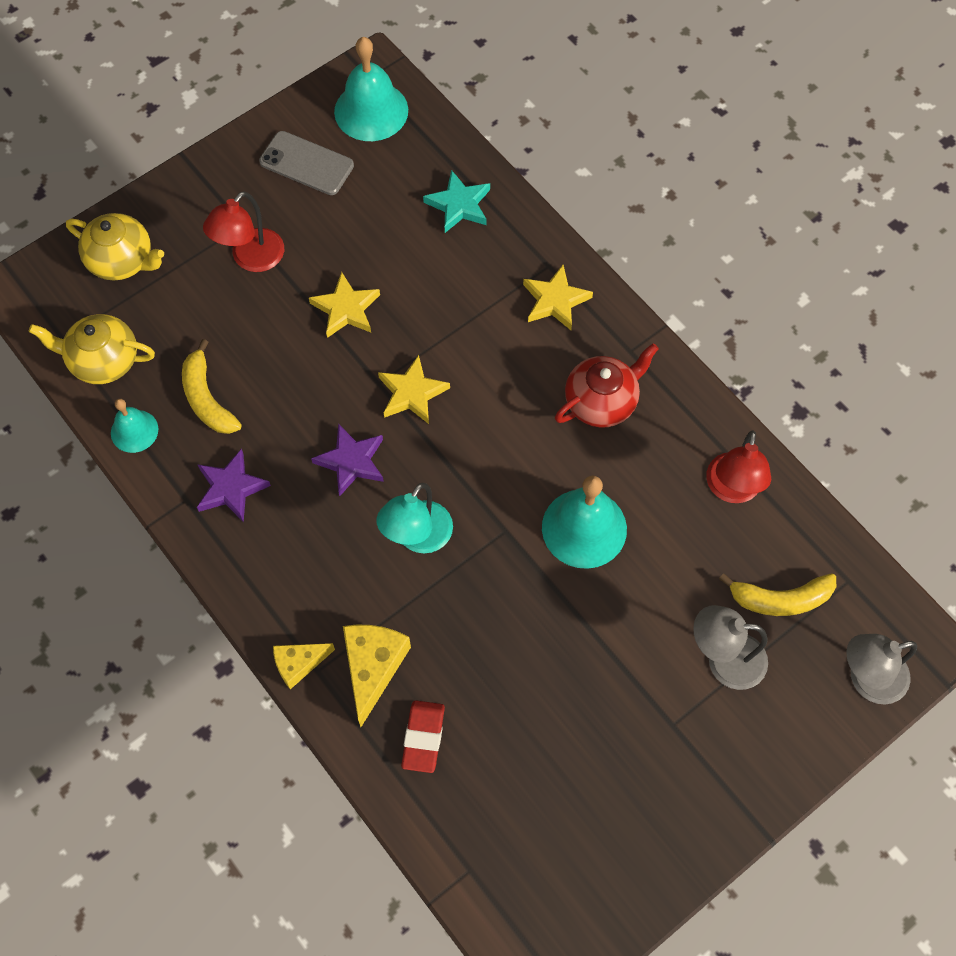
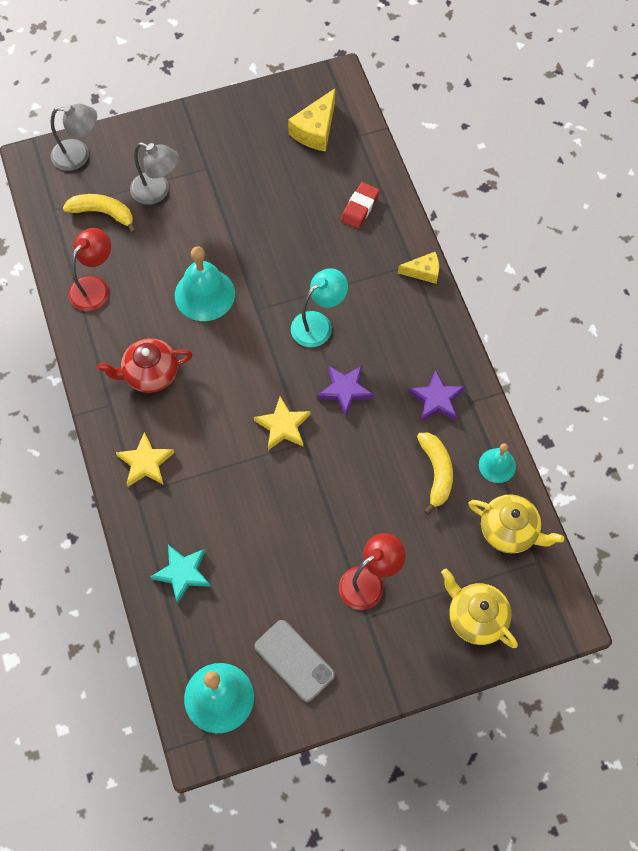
camera: 160 degrees left, 0 degrees up
yellow star [309,272,380,338] -> none
yellow cheese [343,625,411,727] -> yellow cheese moved to [288,88,335,152]

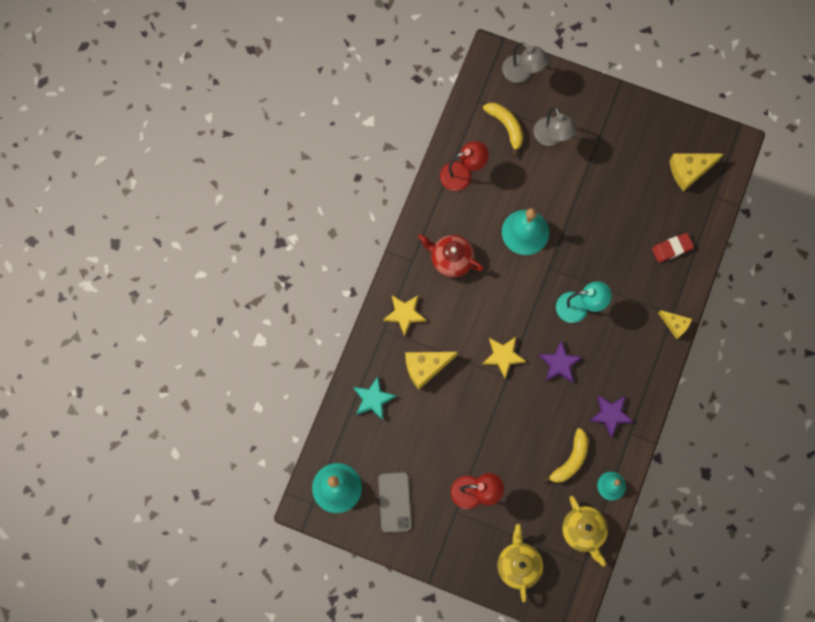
camera: 40 degrees right, 10 degrees up
none -> yellow cheese [405,352,458,390]

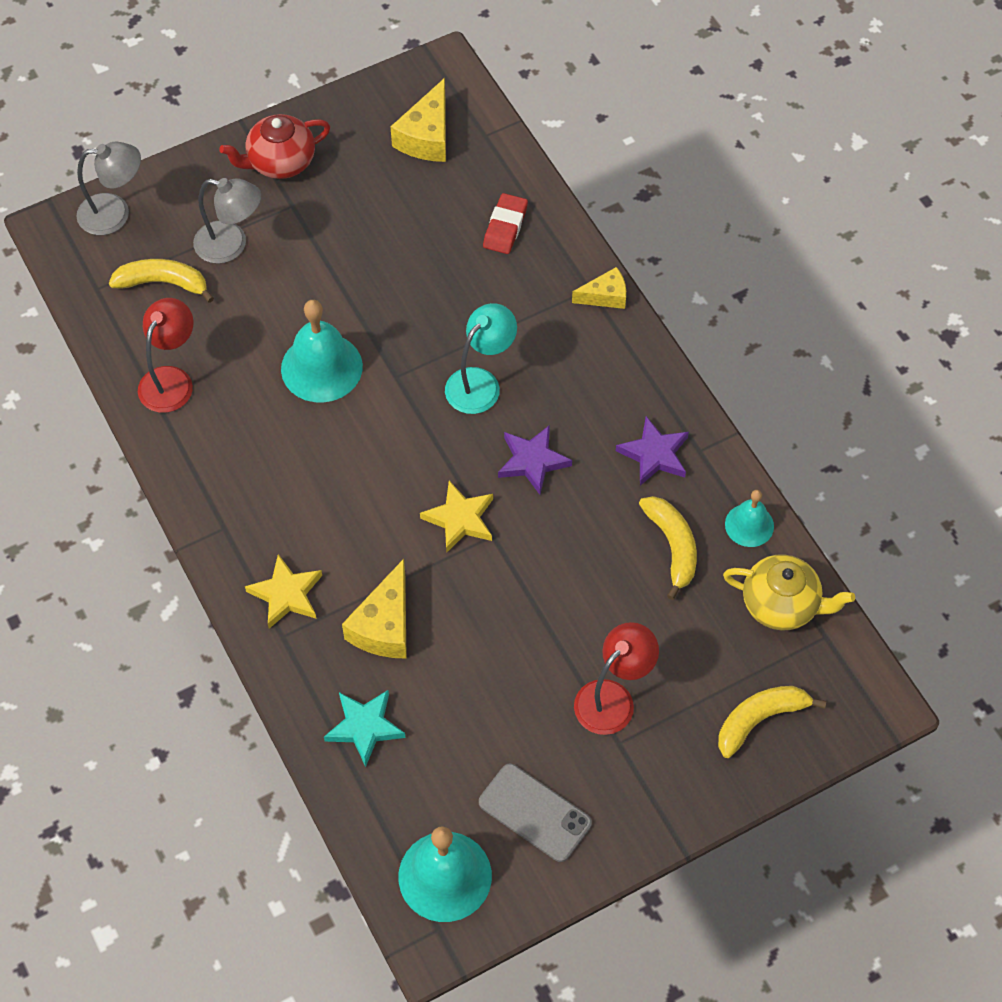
camera: 50 degrees left, 15 degrees down
red teapot [418,234,484,277] -> red teapot moved to [219,114,330,179]
yellow teapot [497,524,543,602] -> yellow banana [718,686,826,758]

